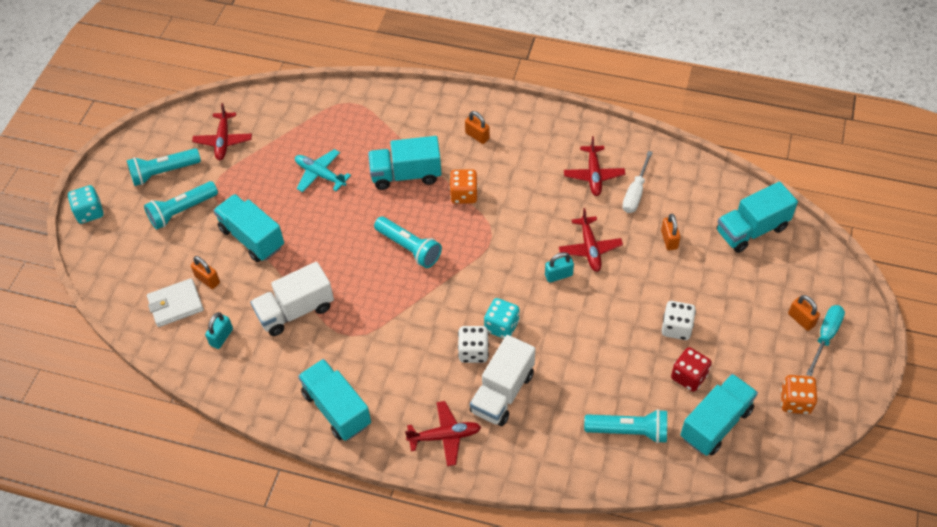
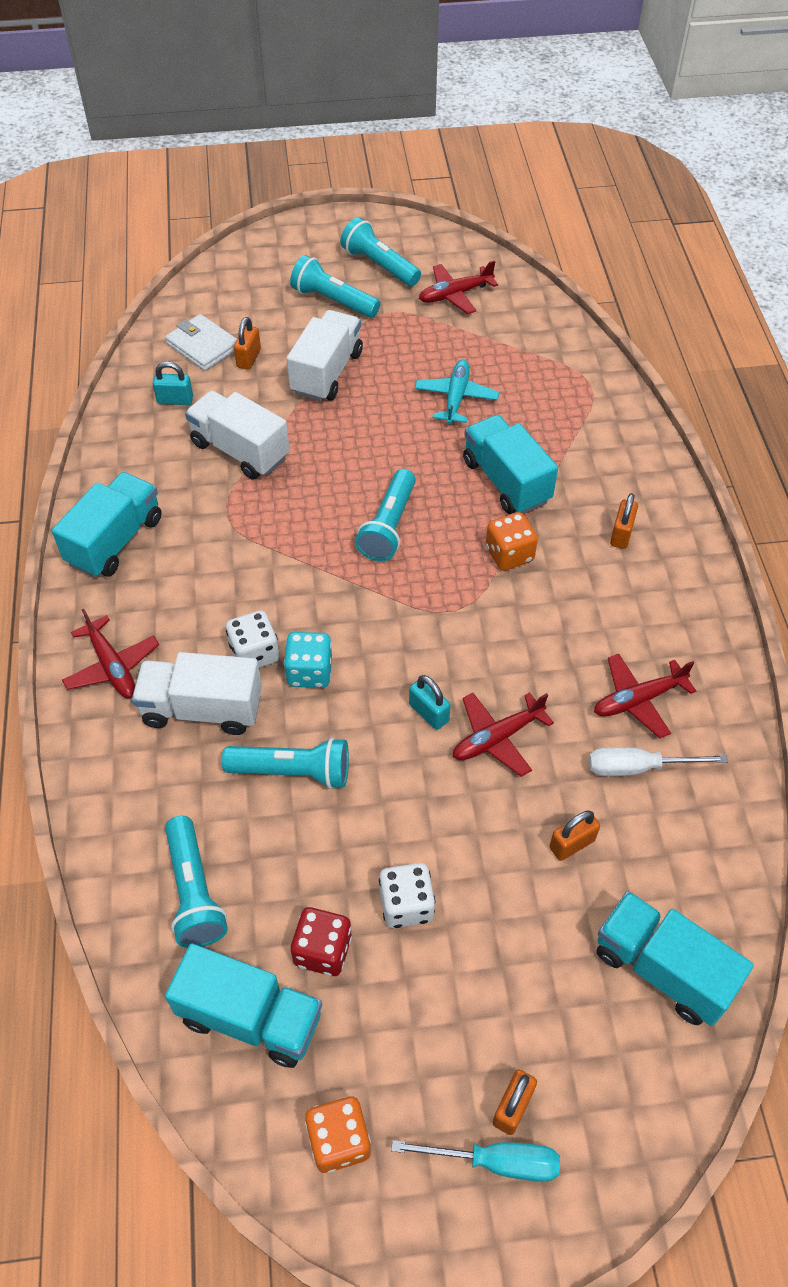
camera: 65 degrees right, 0 degrees up
turquoise dice [68,185,104,224] -> none
turquoise truck [213,194,284,262] -> white truck [287,310,363,402]
none -> turquoise flashlight [222,737,349,789]

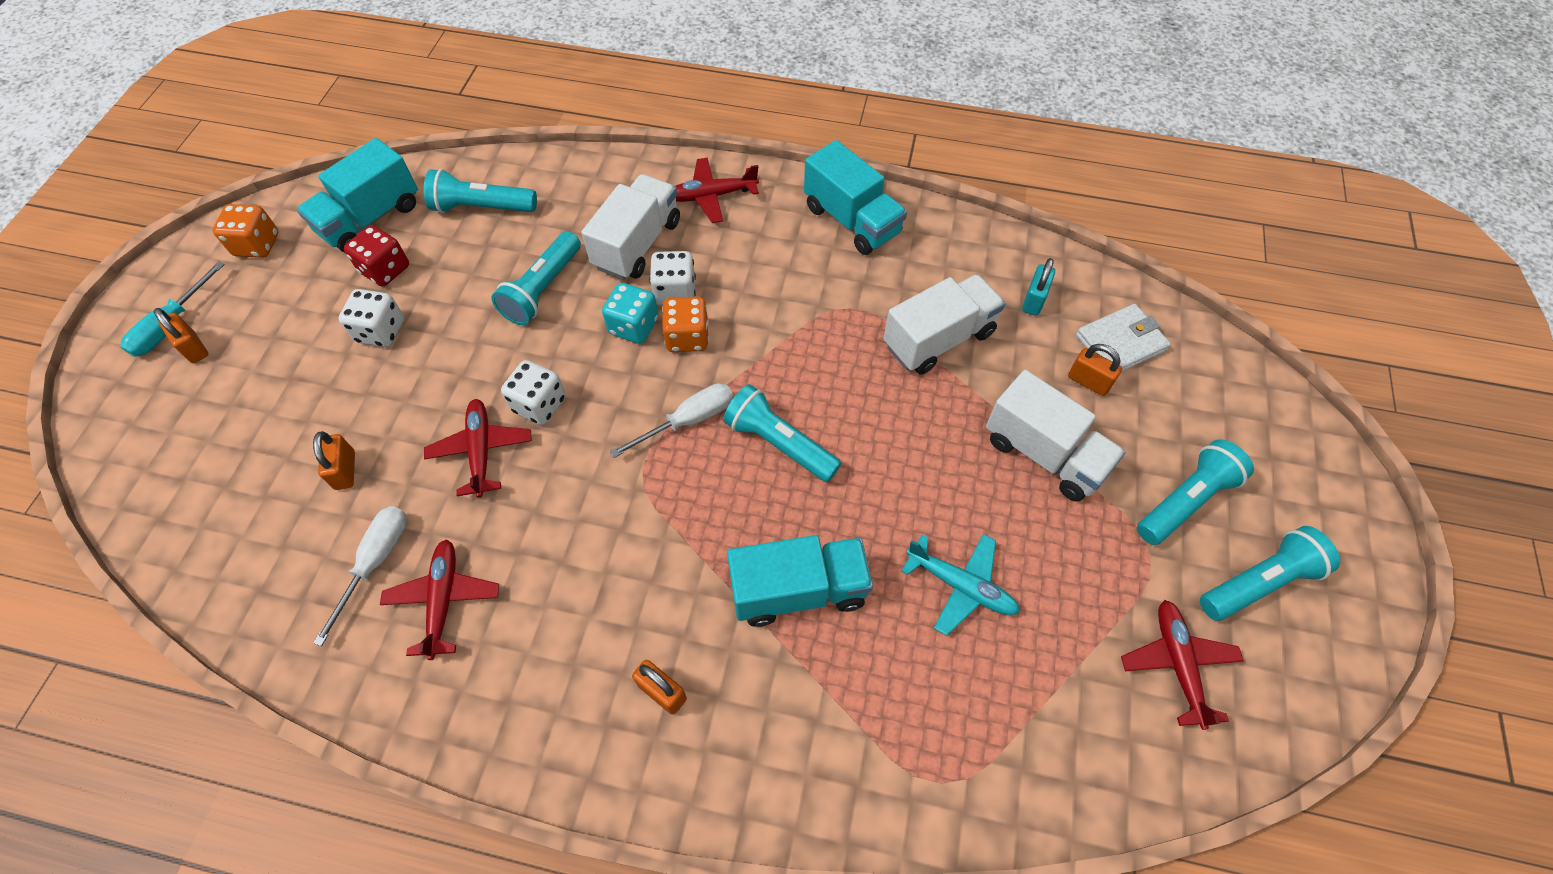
camera: 110 degrees right, 5 degrees up
turquoise padlock [409,675,451,730] -> white dice [501,360,566,425]
orange dice [485,512,538,571] -> orange dice moved to [662,297,709,352]
turquoise truck [597,891,754,1026] -> none
none -> white screwdriver [610,383,733,458]

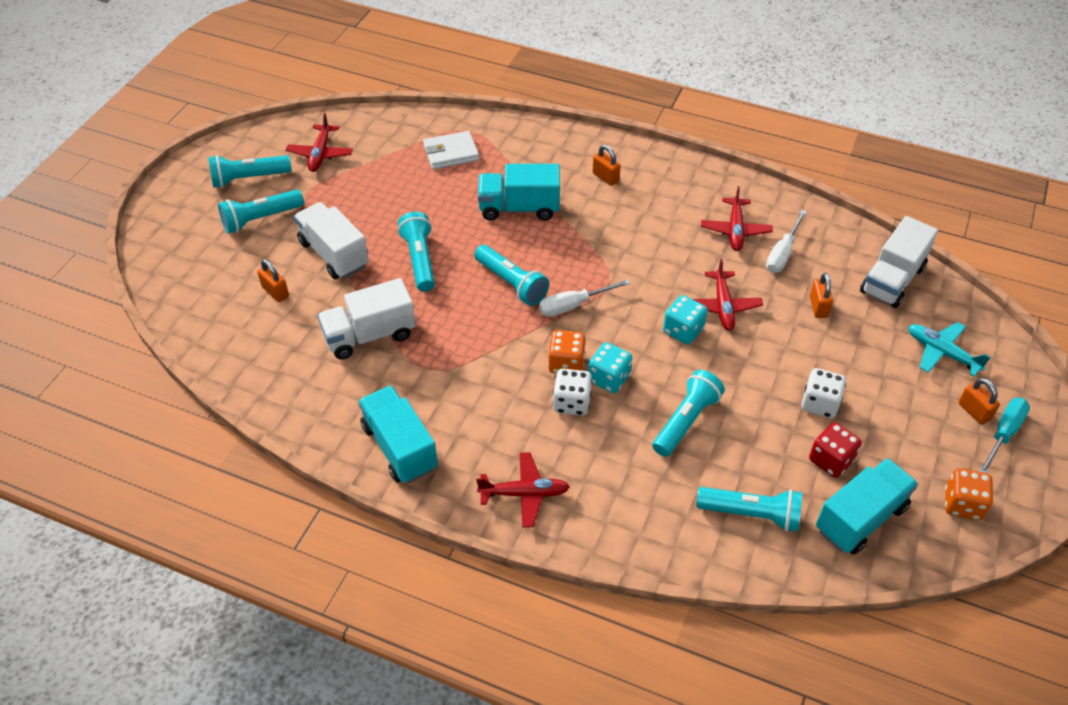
camera: 170 degrees left, 10 degrees down
white dice [501,360,566,425] -> turquoise dice [663,295,708,345]
white truck [581,174,680,280] -> white truck moved to [860,216,938,308]
turquoise plane [901,534,1020,636] -> turquoise plane moved to [908,322,991,377]
turquoise padlock [1022,258,1055,316] -> none
white wallet [1076,304,1171,371] -> white wallet moved to [423,131,479,169]
none -> turquoise flashlight [398,212,435,292]

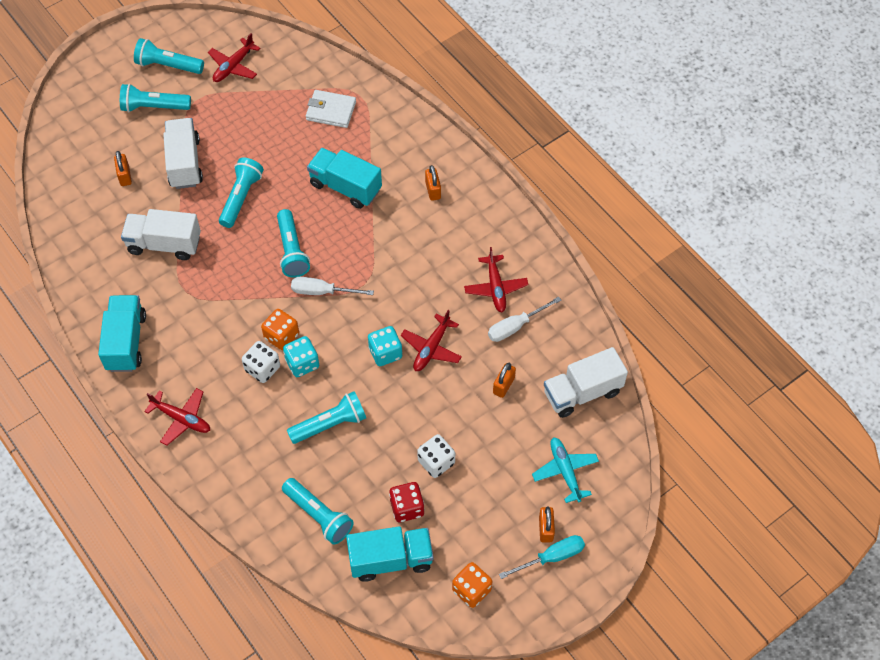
camera: 30 degrees right, 10 degrees up
red plane [701,186,773,251] -> red plane turned 45 degrees counterclockwise [464,247,529,312]

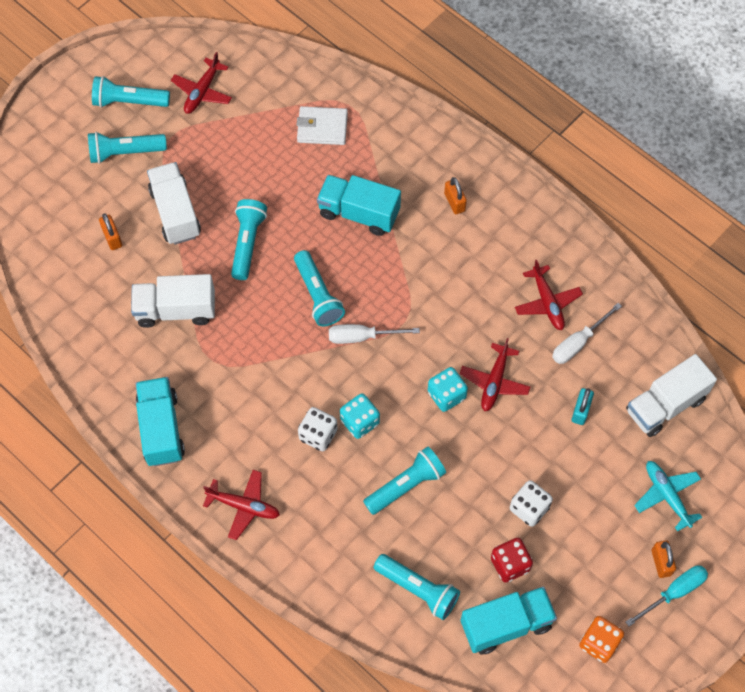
camera: 10 degrees left, 5 degrees up
orange dice [261,309,299,350] -> none
orange padlock [493,363,516,398] -> turquoise padlock [572,388,594,425]

